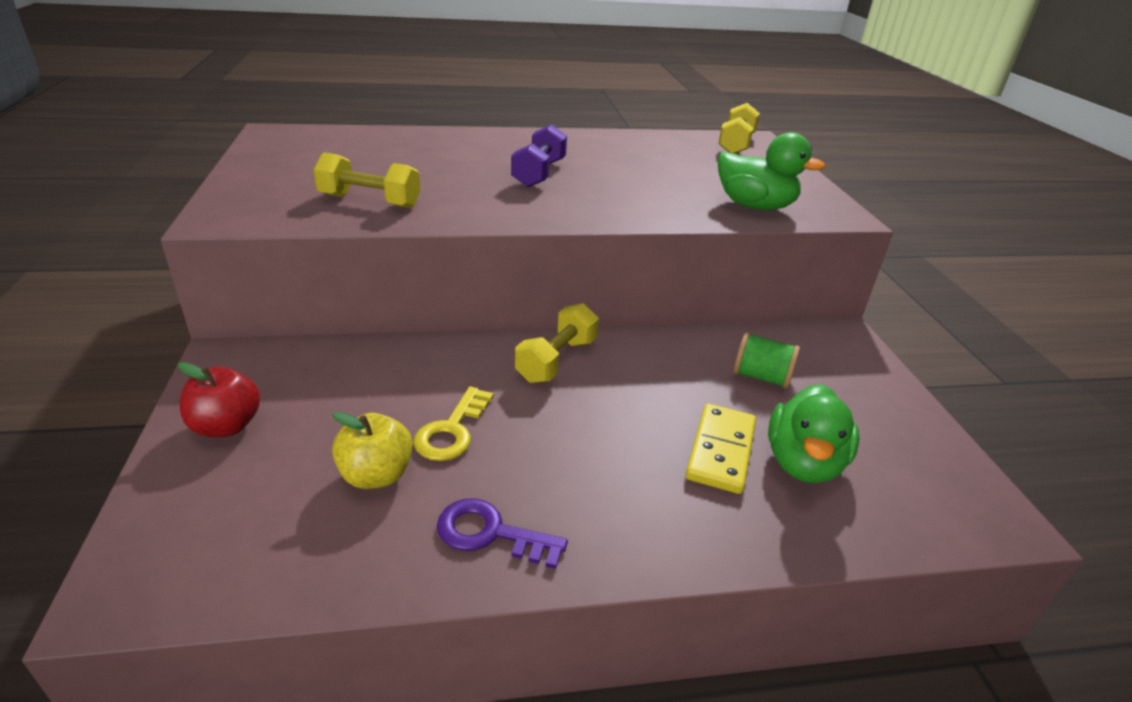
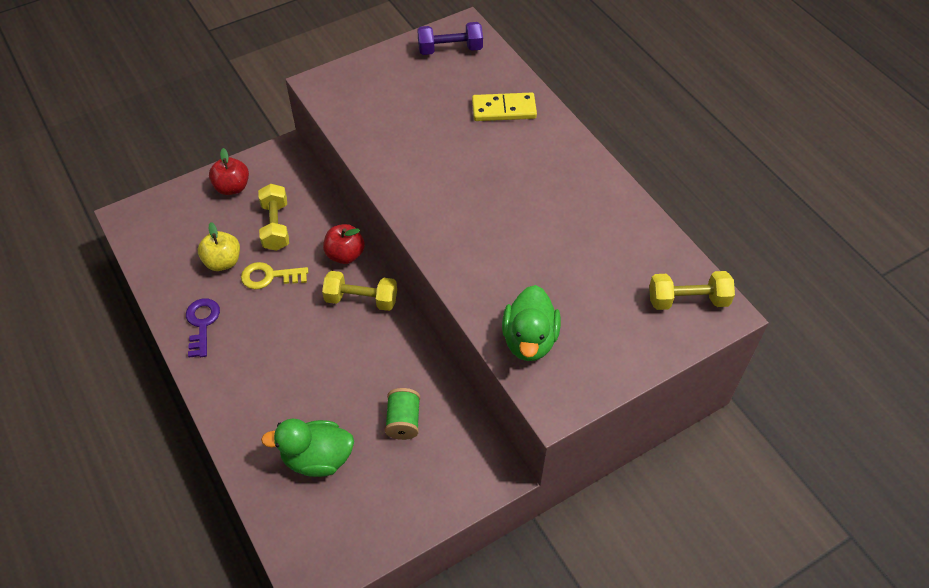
camera: 70 degrees right, 20 degrees up
yellow dumbbell [313,152,420,208] -> yellow dumbbell moved to [258,184,289,251]
purple dumbbell [511,124,567,187] -> purple dumbbell moved to [417,22,483,55]
yellow domino [686,404,756,494] -> yellow domino moved to [472,92,537,121]
none -> red apple [323,224,365,264]

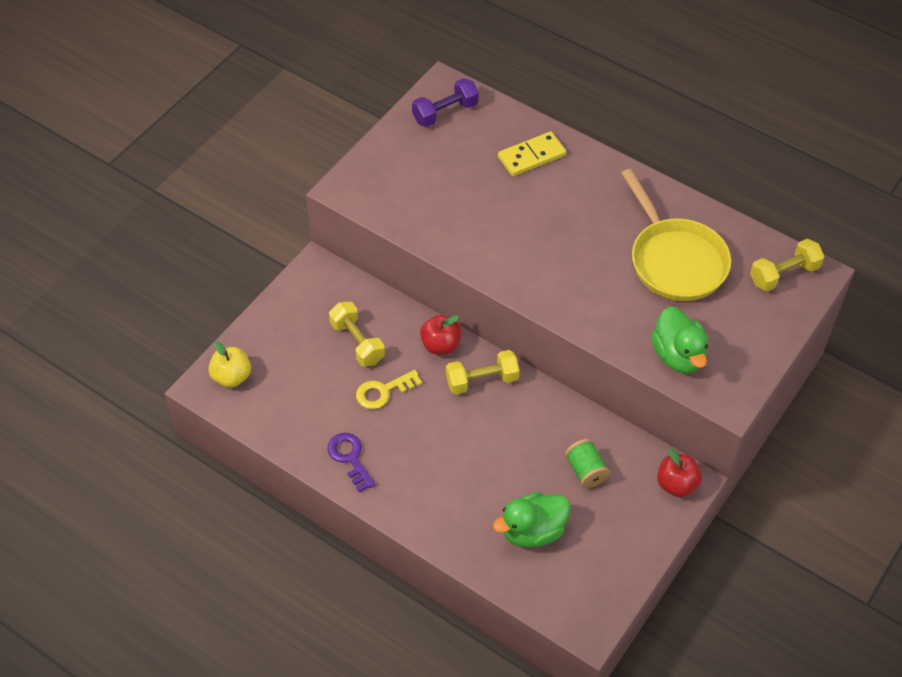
camera: 25 degrees left, 0 degrees up
yellow apple [198,222,240,271] -> yellow apple moved to [208,341,251,388]
red apple [209,148,249,195] -> red apple moved to [657,448,702,497]
none -> yellow pan [621,169,731,301]

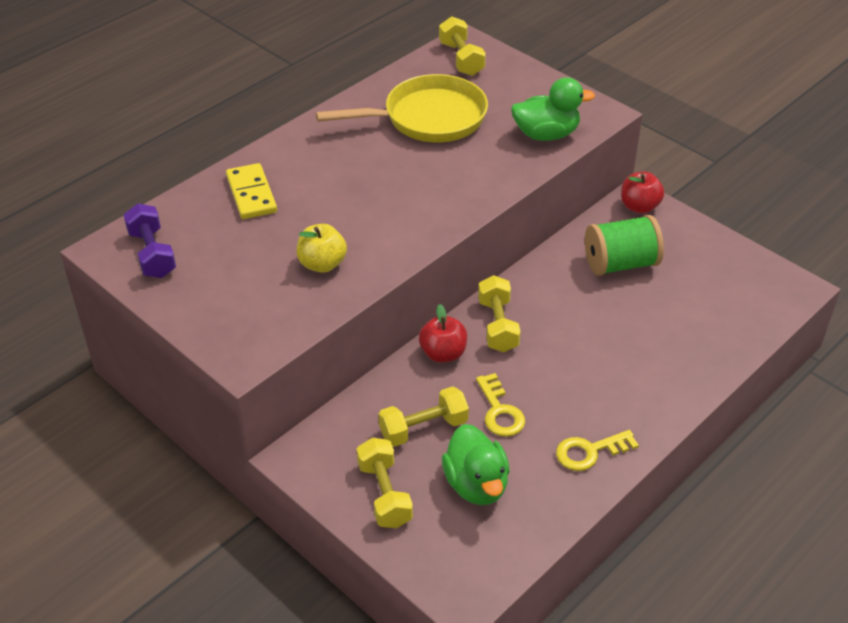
camera: 80 degrees left, 10 degrees down
yellow apple [208,341,251,388] -> yellow apple moved to [297,224,347,273]
purple key [327,433,376,492] -> yellow key [556,430,639,471]
green duck [493,492,570,548] -> green duck moved to [442,424,510,505]
green spool [565,439,610,488] -> green spool [585,215,664,276], size x1.59
none -> yellow dumbbell [357,438,413,528]

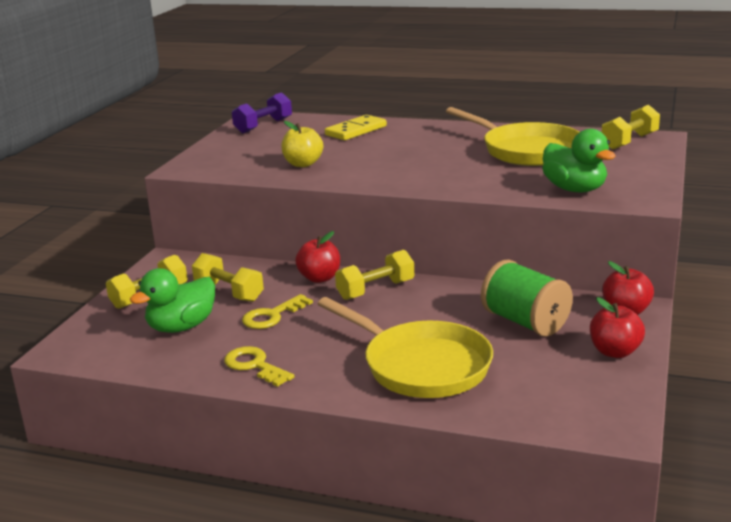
camera: 65 degrees right, 20 degrees down
none -> yellow pan [317,297,493,398]
none -> red apple [590,297,645,358]

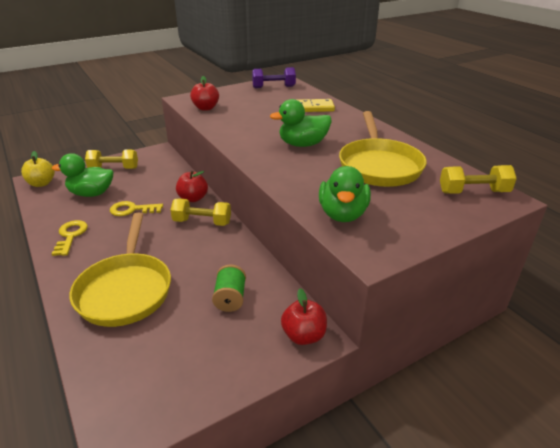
camera: 40 degrees right, 10 degrees up
yellow dumbbell [192,253,264,302] -> none
yellow apple [281,121,323,167] -> yellow apple moved to [21,151,55,187]
green spool [481,259,573,337] -> green spool [212,265,246,312], size x0.63
red apple [590,297,645,358] -> red apple moved to [190,76,219,111]
none -> green duck [270,99,332,147]

